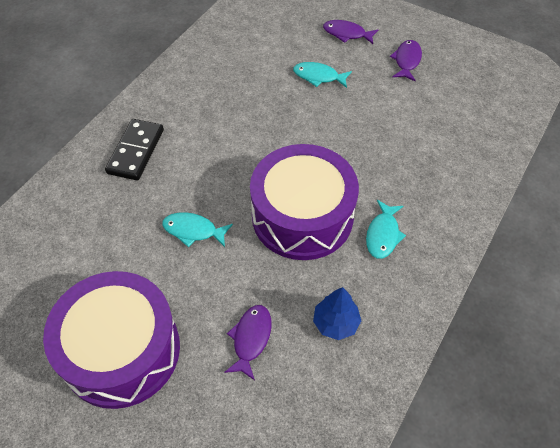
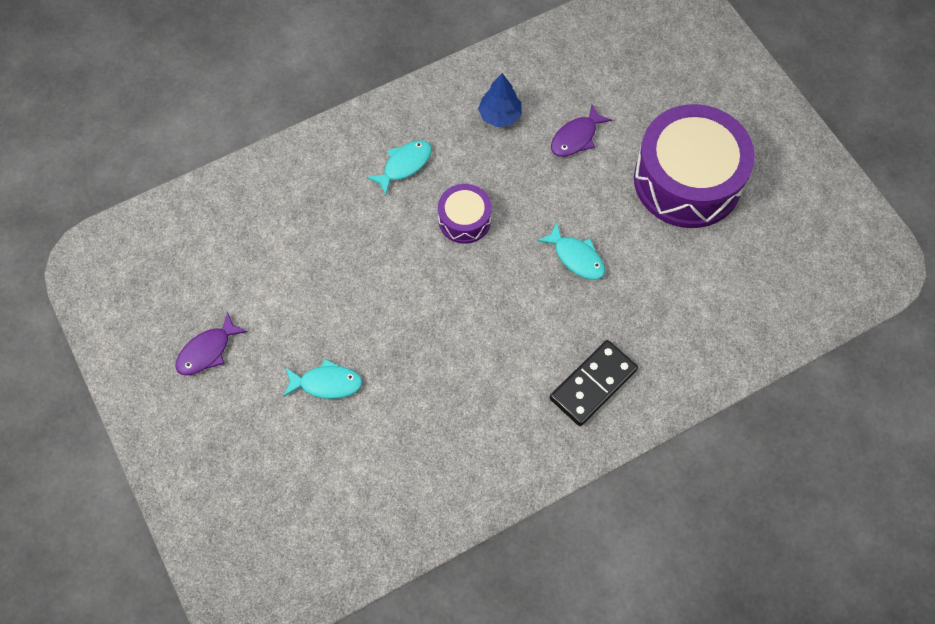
camera: 150 degrees left, 10 degrees up
purple drum [250,144,359,260] -> purple drum [438,184,492,244], size x0.48
turquoise fish [293,62,352,88] -> turquoise fish turned 45 degrees counterclockwise [283,359,363,399]
purple fish [323,20,378,44] -> none

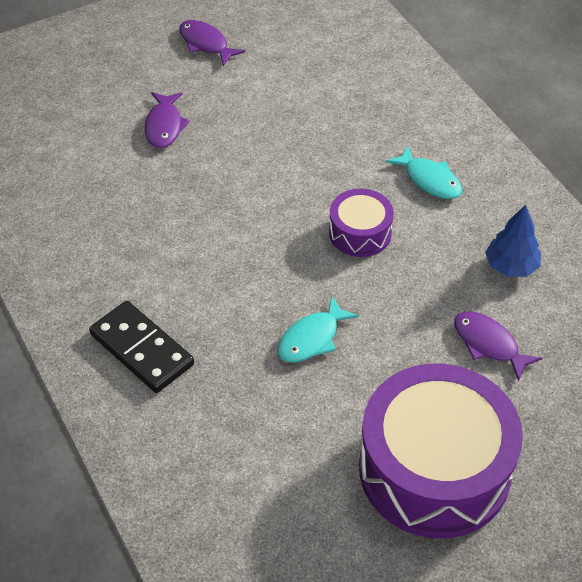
camera: 90 degrees right, 15 degrees down
turquoise fish [283,359,363,399] -> purple fish [145,92,190,148]

